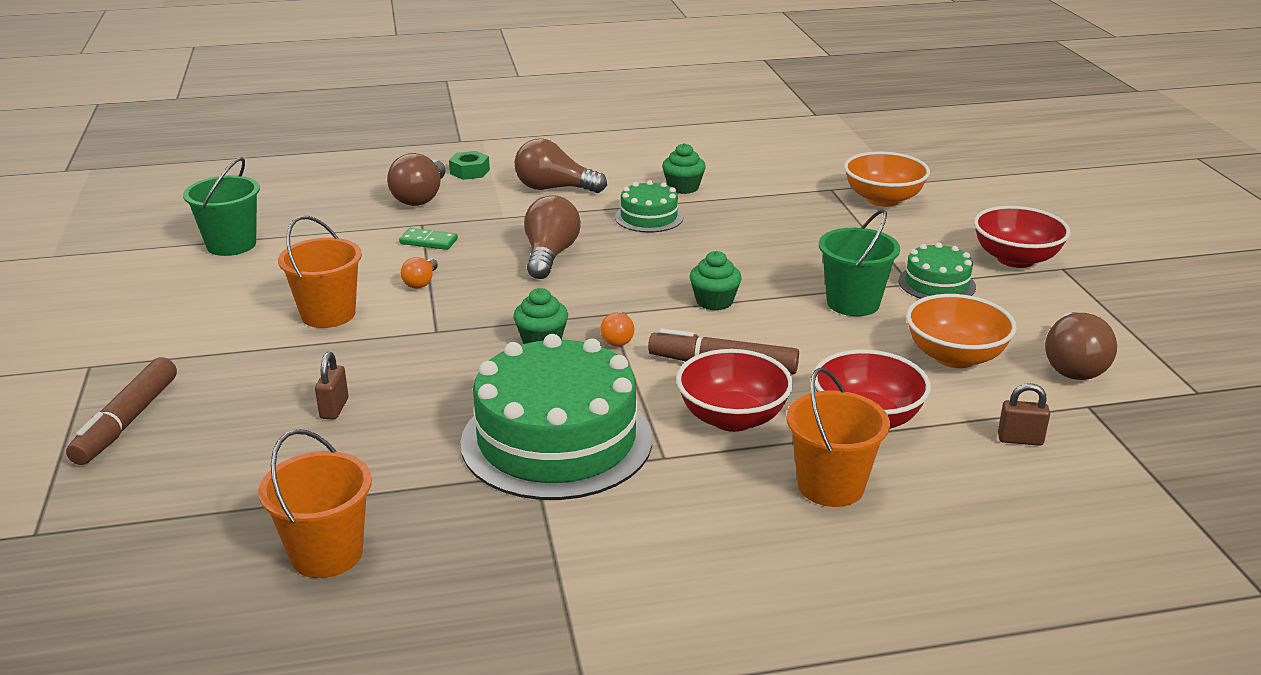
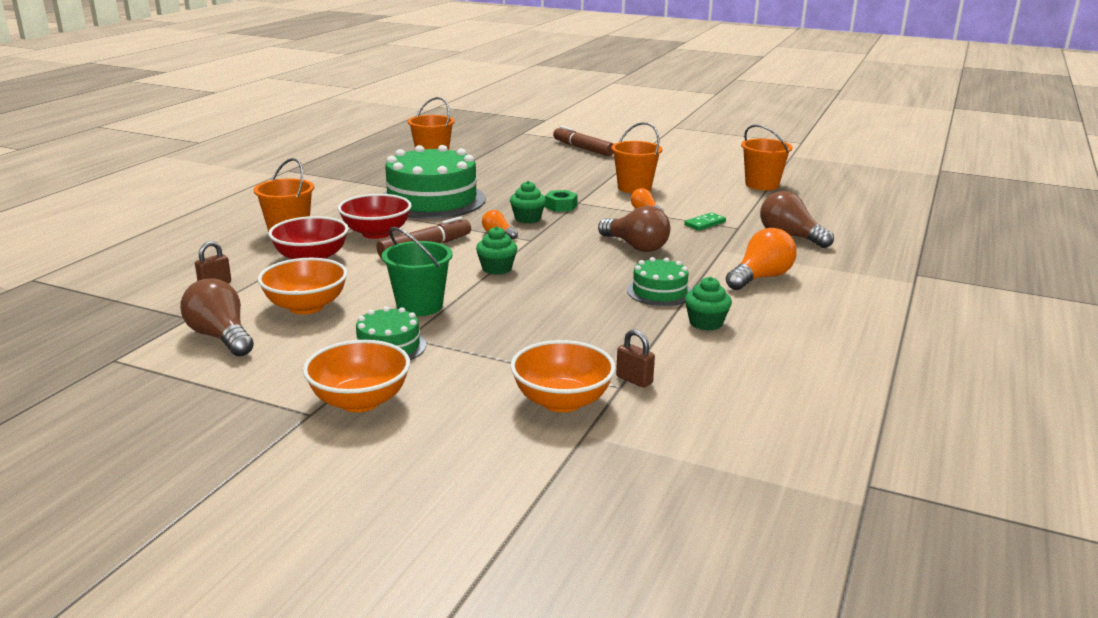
camera: 125 degrees right, 5 degrees down
green bucket [183,157,260,256] -> orange bucket [741,124,792,190]
brown padlock [315,352,348,419] -> brown padlock moved to [616,329,655,388]
green nut [449,151,490,180] -> green nut moved to [545,190,578,212]
brown light bulb [515,139,607,193] -> orange light bulb [726,228,797,290]
red bowl [974,206,1071,268] -> orange bowl [303,340,410,412]

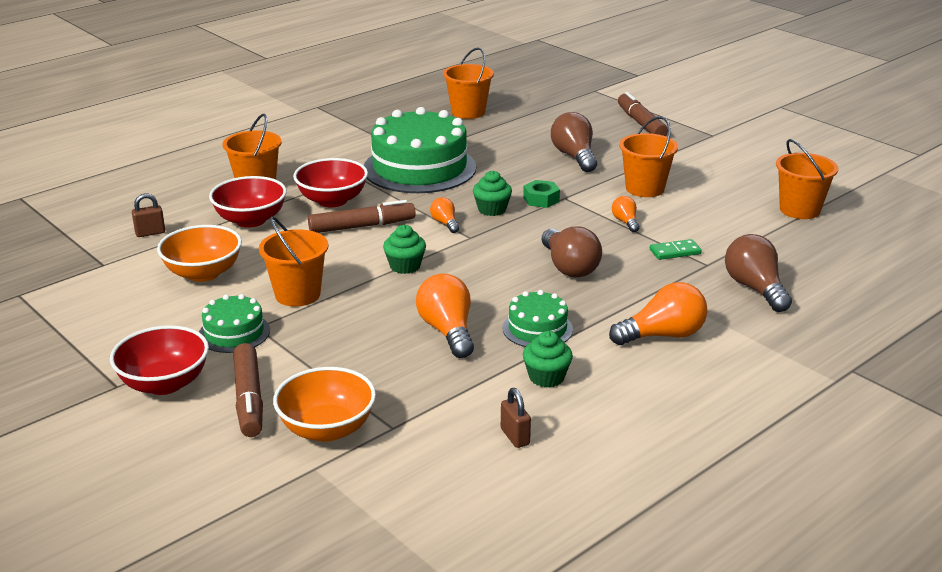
camera: 25 degrees right, 5 degrees up
brown light bulb [180,278,254,357] -> brown light bulb moved to [551,112,597,172]
orange bowl [303,340,410,412] -> red bowl [110,325,209,395]
green bucket [382,227,452,316] -> orange bucket [259,216,329,307]
brown padlock [616,329,655,388] -> brown padlock moved to [501,388,531,448]
none -> brown marker [233,343,263,437]
none -> orange light bulb [416,273,474,358]

